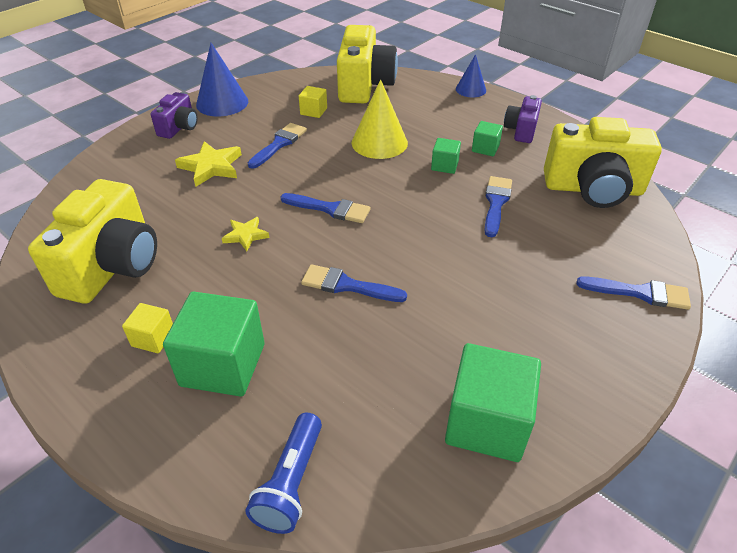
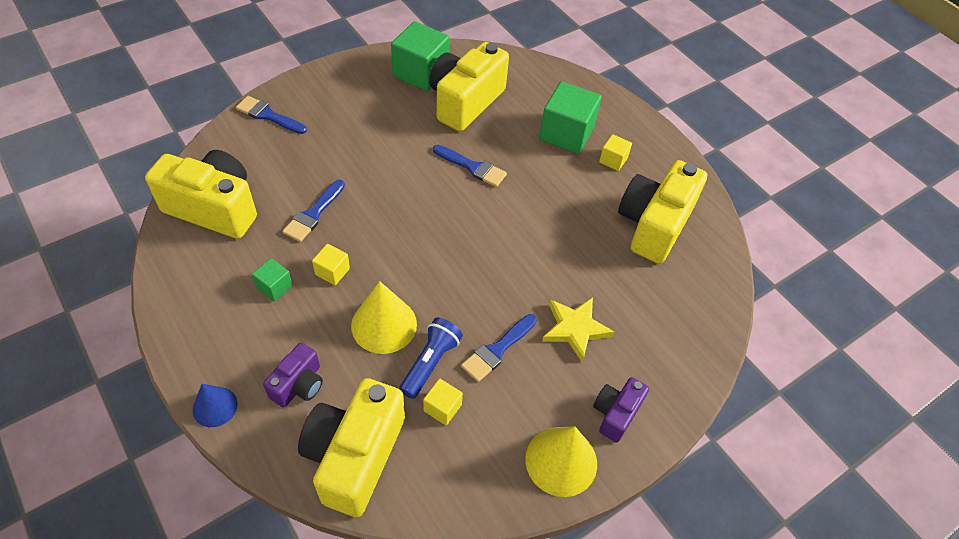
camera: 170 degrees left, 10 degrees up
blue cone [196,43,248,117] -> yellow cone [525,426,597,497]
yellow star [222,217,269,251] -> none
blue flashlight [246,413,322,534] -> blue flashlight moved to [399,317,463,399]
blue brush [280,193,371,223] -> none
green cube [431,138,461,174] -> yellow cube [312,244,350,285]
purple camera [504,95,542,143] -> purple camera moved to [263,343,323,407]
none -> yellow camera [429,42,509,132]

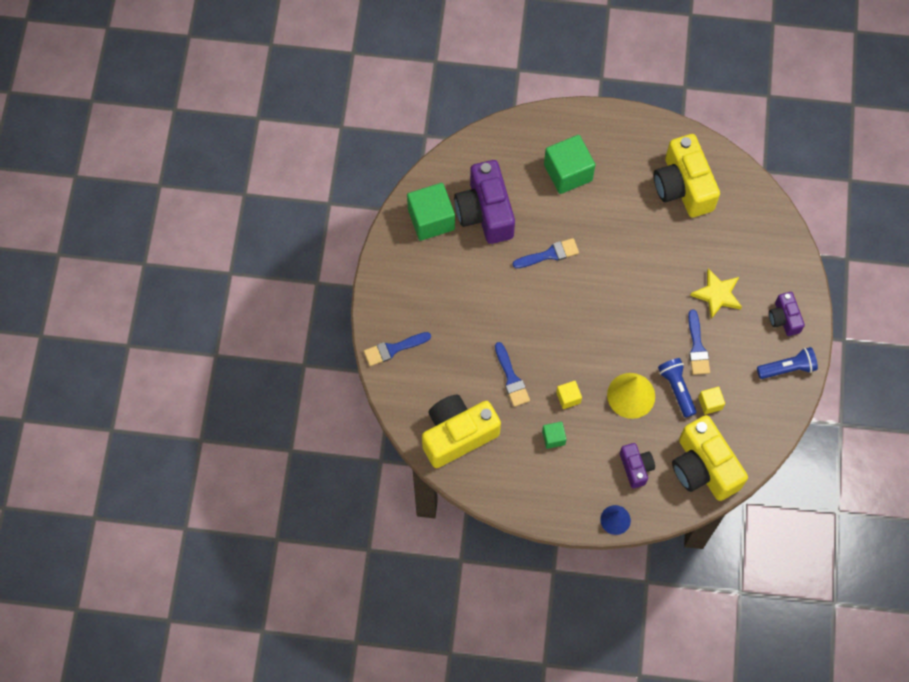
camera: 45 degrees left, 15 degrees up
yellow camera [429,42,509,132] -> purple camera [454,160,515,244]
yellow cone [525,426,597,497] -> blue flashlight [757,347,818,379]
yellow cube [599,134,632,171] -> none

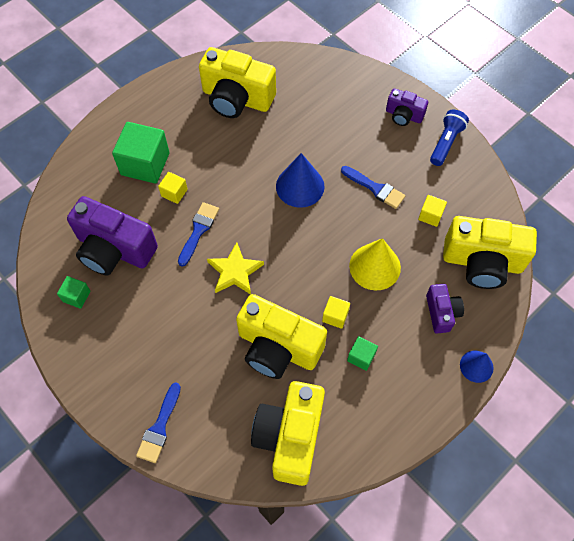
camera: 50 degrees left, 5 degrees down
green cube [407,183,455,241] -> green cube [57,276,91,309], size x0.49
blue brush [495,342,530,407] -> yellow camera [236,294,327,379]
purple camera [620,443,655,488] -> purple camera turned 60 degrees clockwise [426,284,464,333]
blue flashlight [658,358,697,418] -> none
yellow star [690,269,742,319] -> yellow star moved to [207,242,264,295]
none -> yellow cube [158,172,188,204]
none -> blue cone [276,153,325,208]

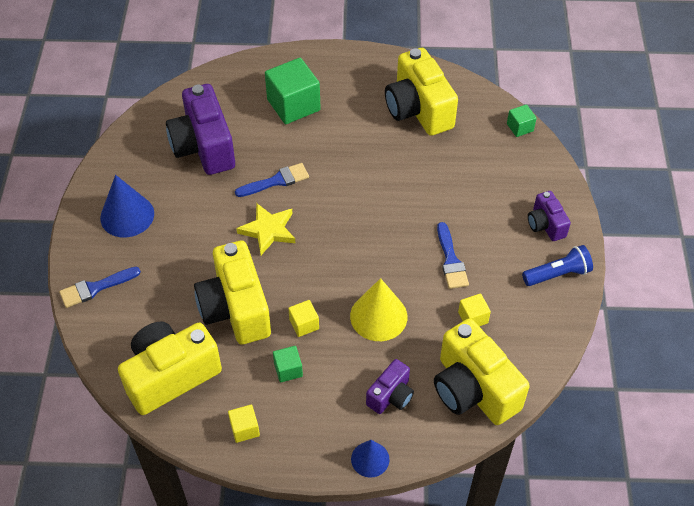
camera: 45 degrees right, 10 degrees down
green cube [57,276,91,309] -> green cube moved to [507,104,537,137]
yellow cube [158,172,188,204] -> yellow cube moved to [228,405,260,443]
blue cone [276,153,325,208] -> blue cone moved to [100,175,154,238]

